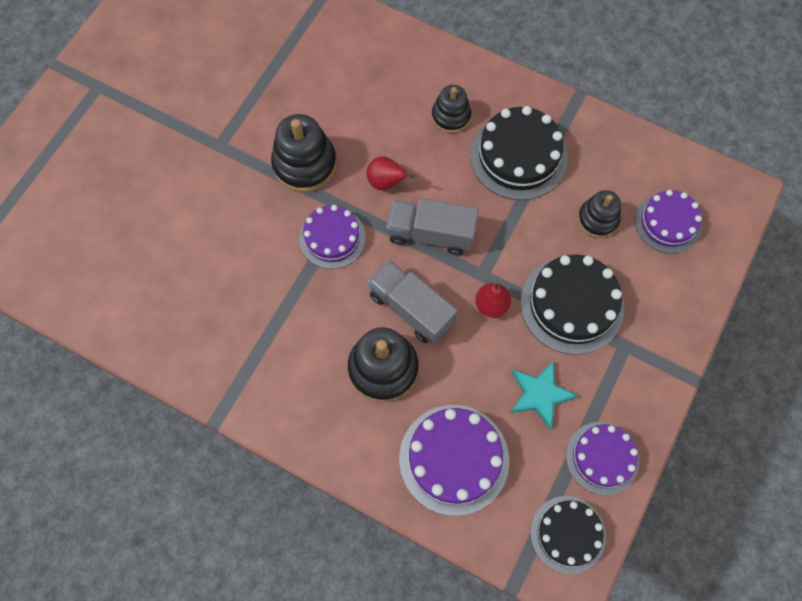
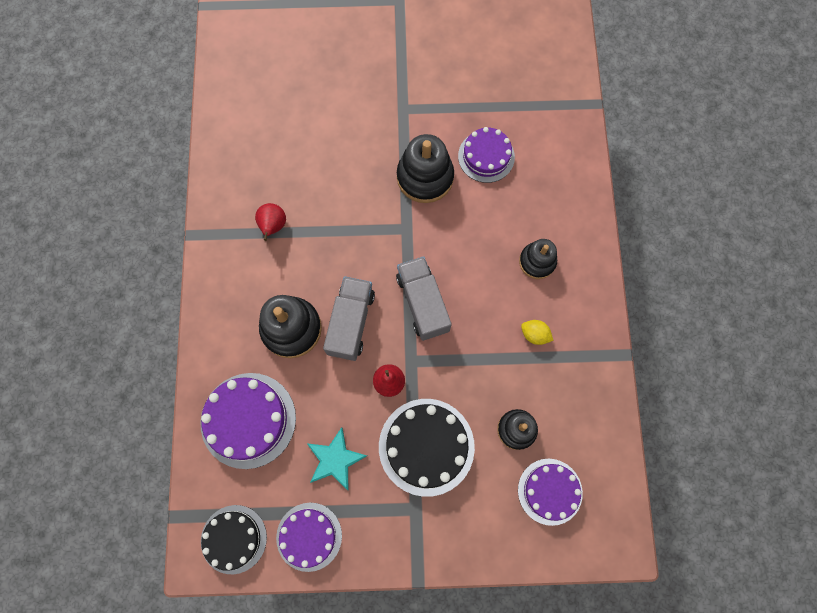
camera: 60 degrees right, 5 degrees up
purple cake [299,205,366,269] -> purple cake moved to [458,127,515,183]
red pear [366,156,414,190] -> red pear moved to [255,203,286,241]
black cake [470,106,567,200] -> yellow lemon [521,320,554,345]

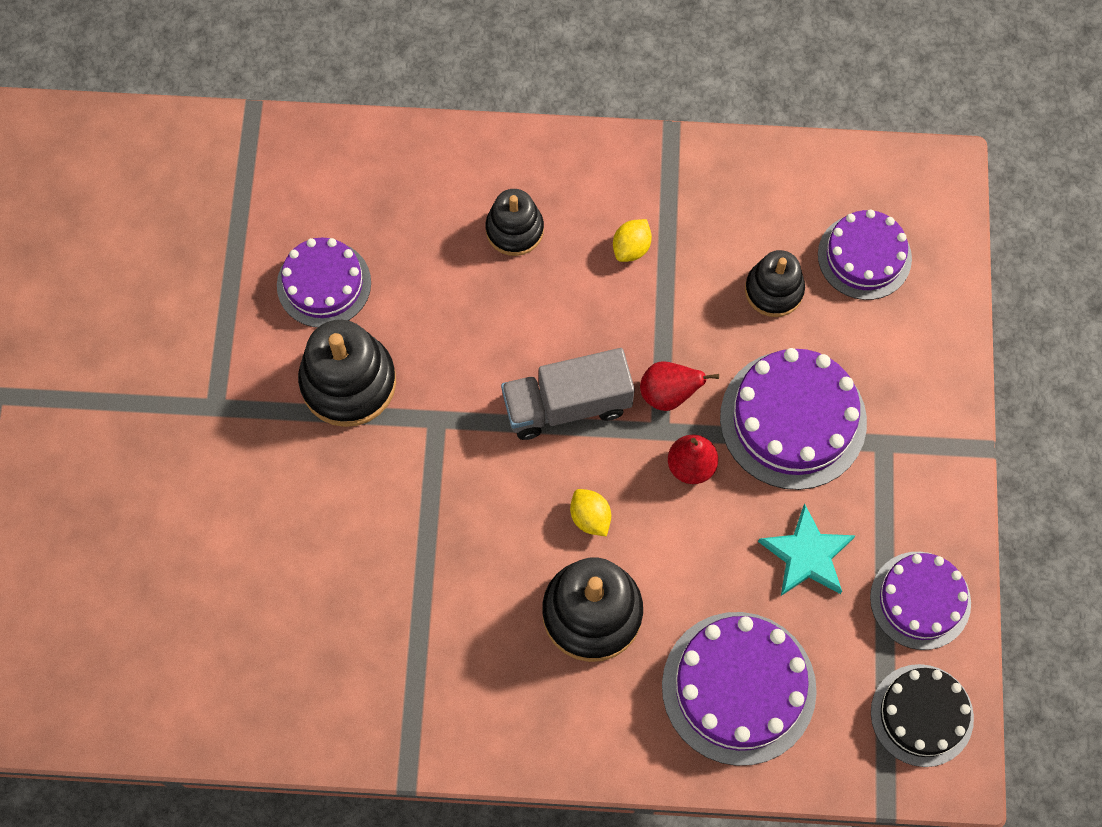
camera: 85 degrees left, 5 degrees down
red pear [255,203,286,241] -> red pear moved to [640,361,719,411]
grey truck [323,276,375,361] -> yellow lemon [570,489,611,536]
black cake [379,399,475,497] -> purple cake [720,348,867,490]

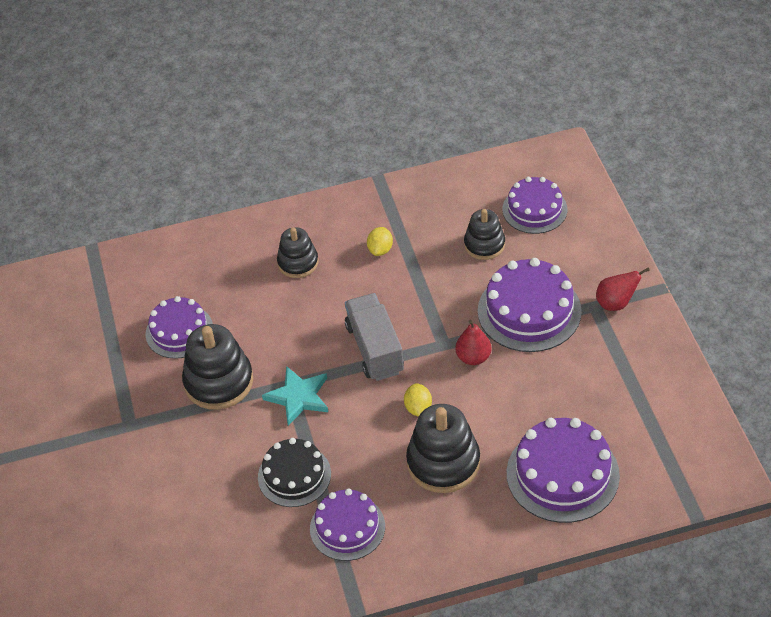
camera: 15 degrees left, 20 degrees down
grey truck [501,348,635,440] -> grey truck turned 105 degrees clockwise [345,293,404,381]
yellow lemon [570,489,611,536] -> yellow lemon turned 45 degrees clockwise [404,383,432,417]
red pear [640,361,719,411] -> red pear moved to [596,267,650,311]
turquoise star [758,504,856,596] -> turquoise star moved to [262,366,328,426]
purple cake [870,552,971,650] -> purple cake moved to [310,489,385,561]
black cake [871,664,974,767] -> black cake moved to [258,438,331,507]

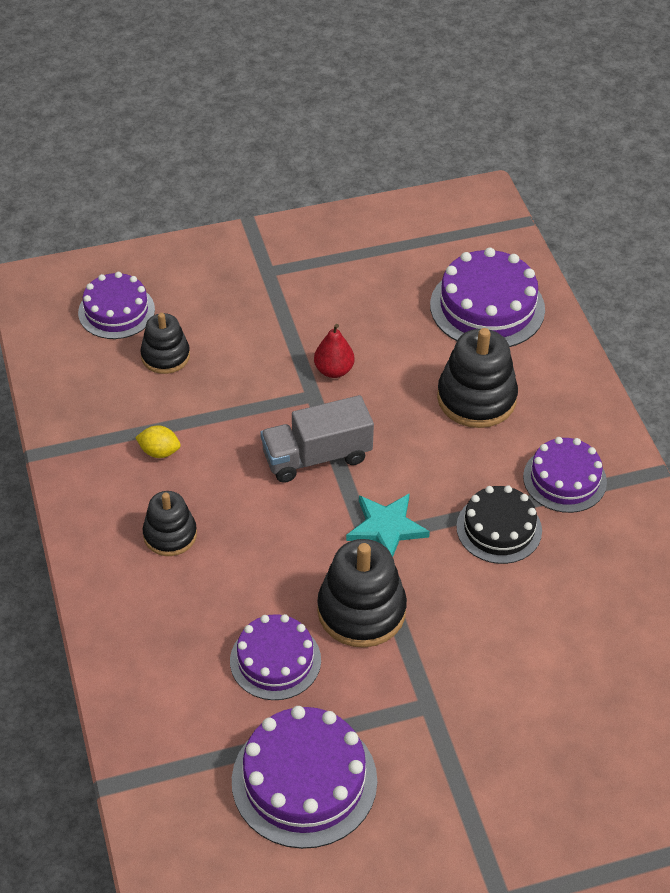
camera: 95 degrees left, 0 degrees up
yellow lemon [404,383,432,417] -> none
purple cake [478,258,582,352] -> purple cake moved to [232,706,377,849]
red pear [596,267,650,311] -> none

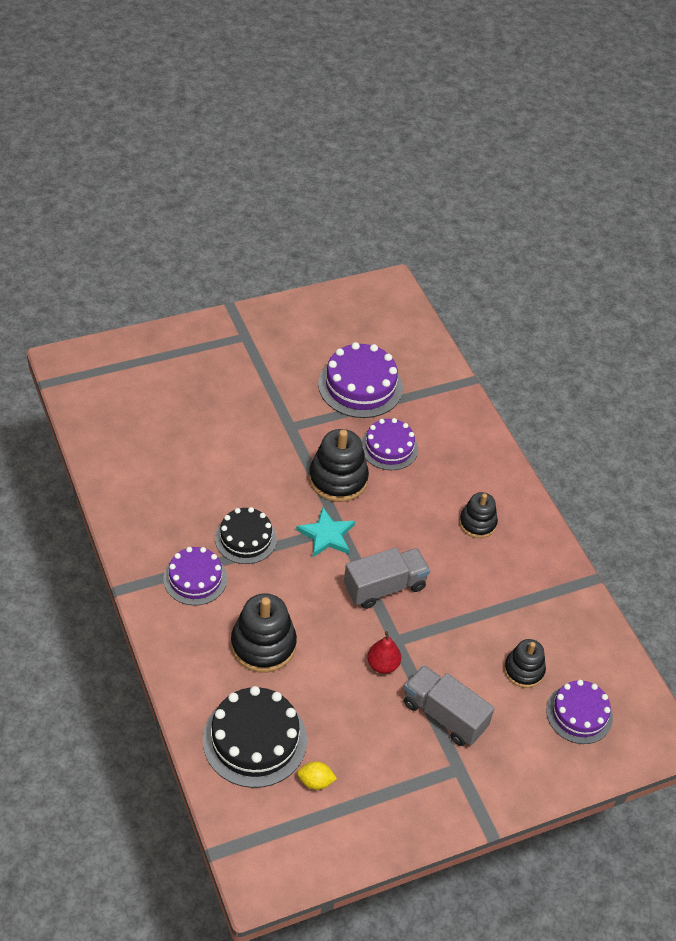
camera: 170 degrees right, 0 degrees up
yellow lemon [135,425,181,458] -> yellow lemon moved to [297,761,337,790]
purple cake [430,247,545,347] -> black cake [203,686,307,788]
none -> grey truck [404,665,495,746]

